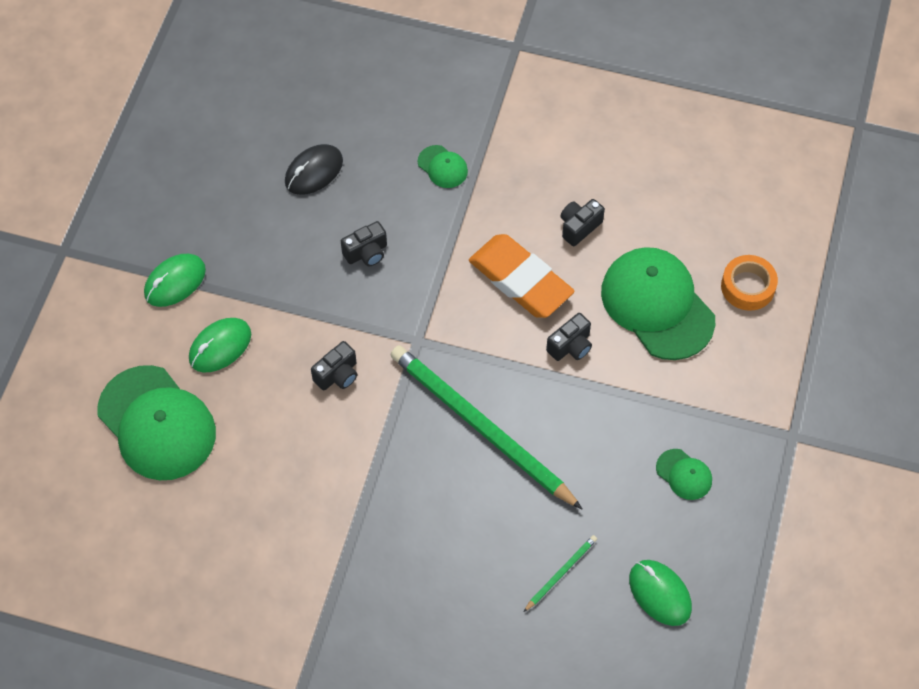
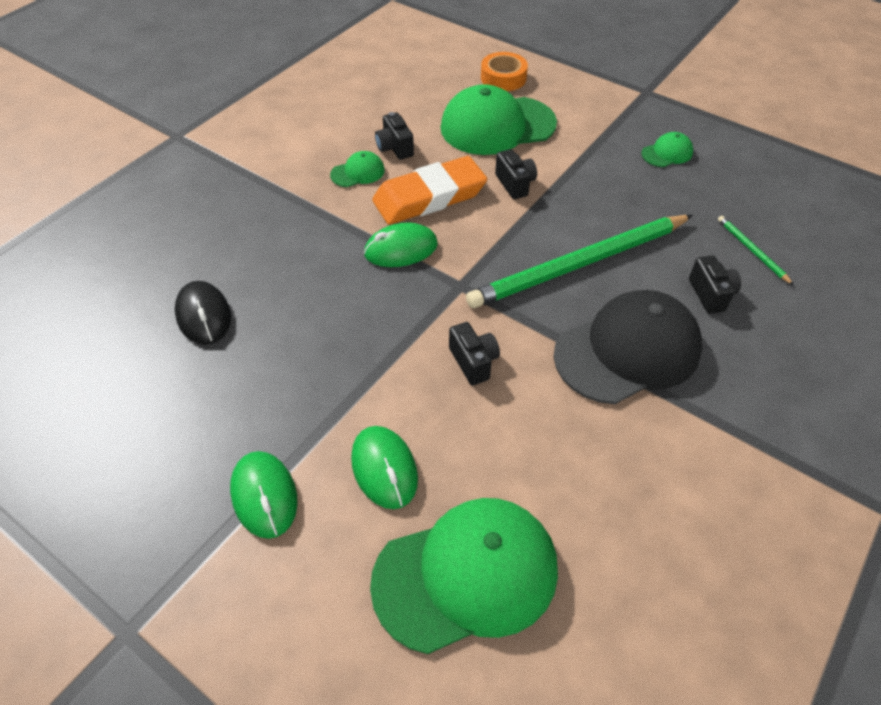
camera: 70 degrees left, 10 degrees down
black camera [341,221,387,266] -> black camera moved to [689,256,741,314]
green cap [418,145,468,188] -> green cap moved to [330,151,385,187]
green mouse [629,560,692,626] -> green mouse moved to [364,223,438,267]
none -> black cap [554,290,702,404]

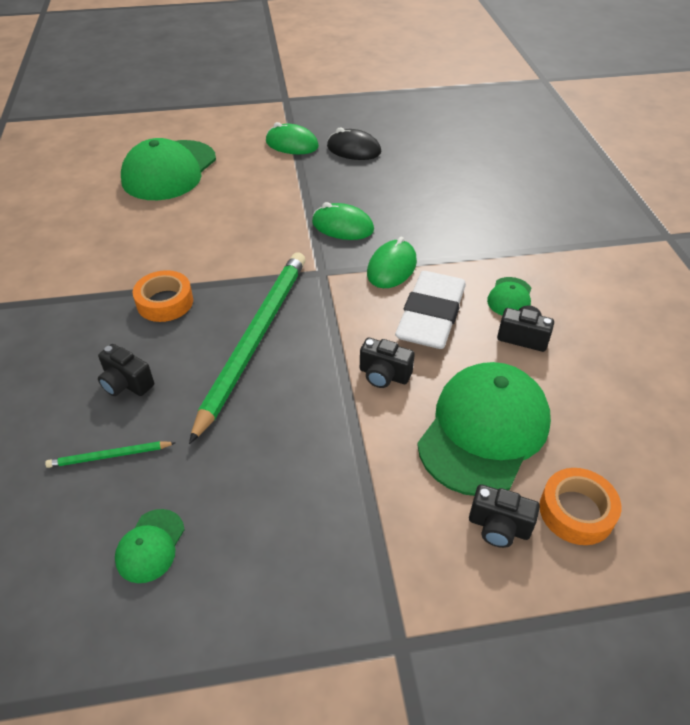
camera: 135 degrees right, 5 degrees down
black mouse [175,281,231,345] -> black mouse moved to [327,128,381,160]
green mouse [351,426,418,509] -> green mouse moved to [312,202,374,240]
orange eraser [372,156,487,225] -> white eraser [395,271,466,349]
black camera [449,322,500,386] -> black camera moved to [469,484,540,548]
black cap [554,290,702,404] -> orange tape [133,270,193,322]
green cap [641,132,693,167] -> green cap moved to [115,509,185,583]
green pencil [718,216,794,285] -> green pencil turned 150 degrees clockwise [45,441,176,468]

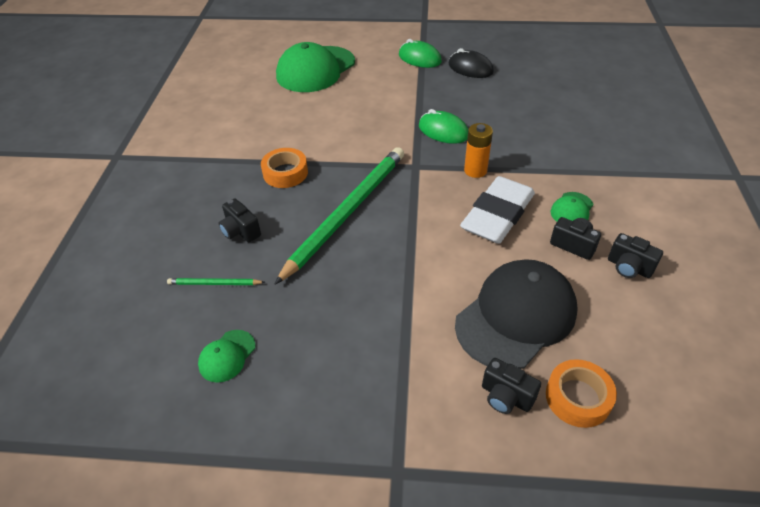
camera: 15 degrees right, 0 degrees up
black camera [360,337,415,388] -> black camera moved to [608,233,663,278]
green mouse [367,237,417,288] -> orange battery [464,123,493,178]
green cap [417,362,551,496] -> black cap [455,259,578,369]

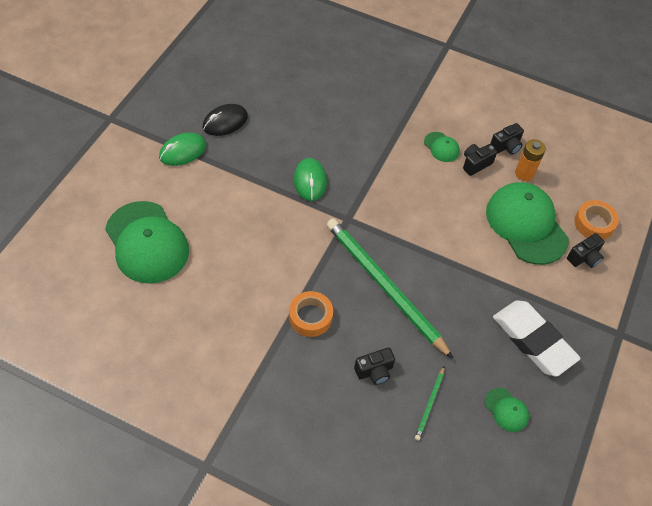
camera: 75 degrees left, 10 degrees up
green mouse [419,109,468,144] -> green mouse turned 60 degrees counterclockwise [294,158,327,201]
black cap [455,259,578,369] -> green cap [486,182,569,265]
white eraser [460,176,535,244] -> white eraser moved to [493,300,581,377]
orange battery [464,123,493,178] -> orange battery moved to [515,139,546,181]

